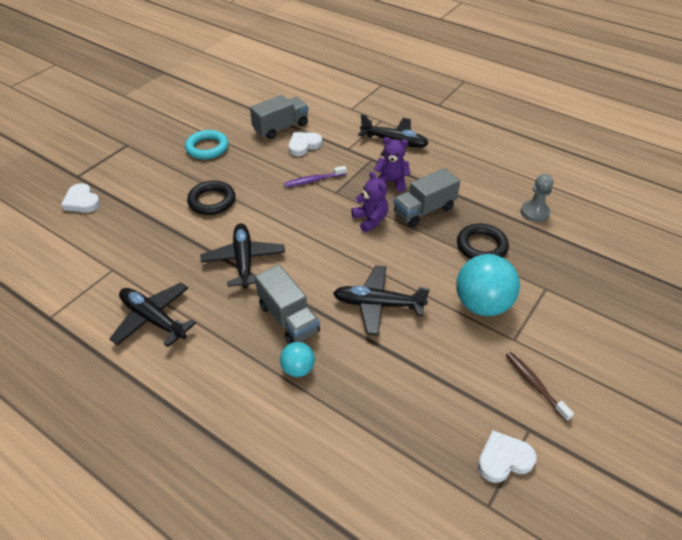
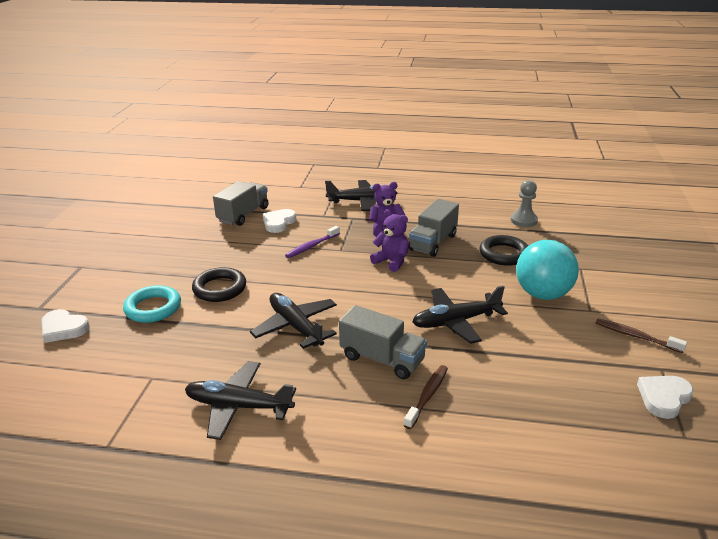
camera: 25 degrees left, 15 degrees down
turquoise ring [185,130,229,159] -> turquoise ring moved to [123,285,181,323]
turquoise ball [280,342,315,377] -> brown toothbrush [404,365,448,429]

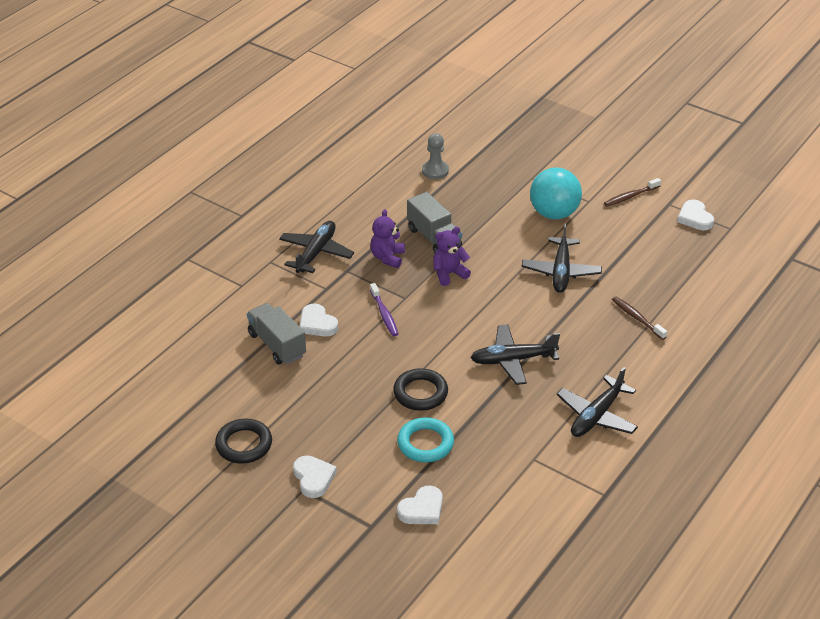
camera: 65 degrees left, 10 degrees up
grey truck [339,305,427,379] -> none
black ring [479,235,528,266] -> black ring moved to [215,419,272,464]
none -> white heart [293,455,337,498]

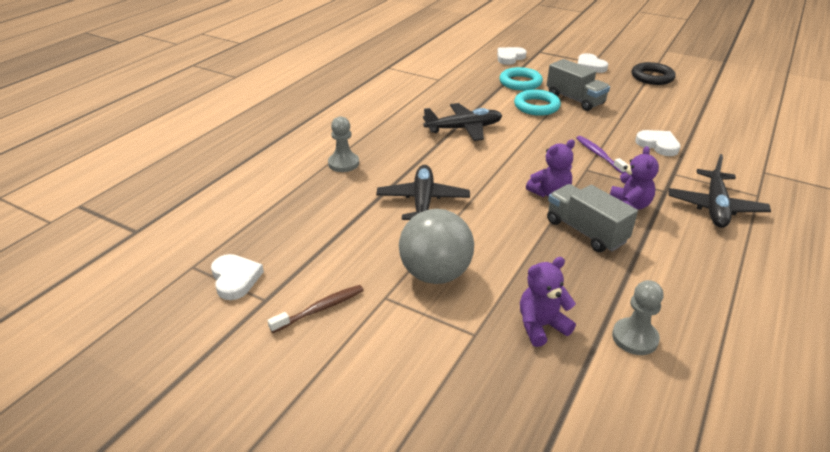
camera: 175 degrees right, 5 degrees down
grey truck [247,303,306,365] -> grey truck moved to [547,59,610,111]
black ring [393,368,448,411] -> turquoise ring [514,89,561,116]
turquoise ball [530,167,582,219] -> grey ball [399,209,474,284]
black plane [556,367,638,437] -> none
brown toothbrush [612,296,668,340] -> grey pawn [328,116,359,172]
none -> purple teddy bear [520,257,576,347]

